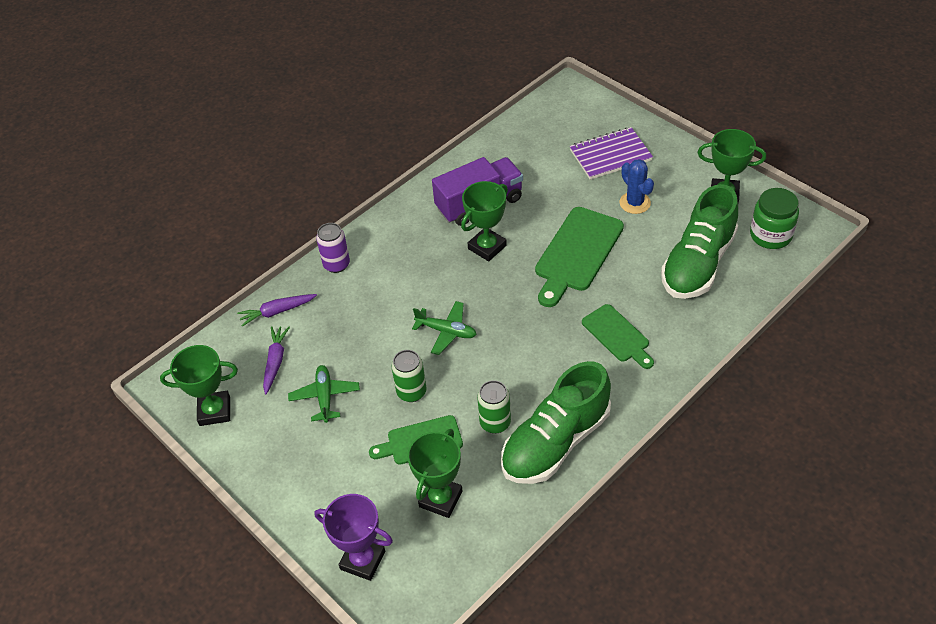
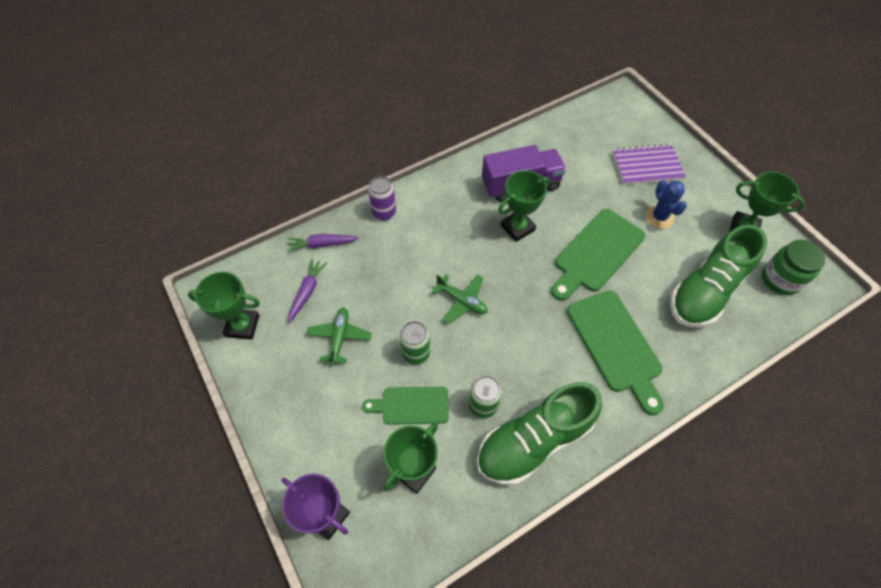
camera: 10 degrees right, 10 degrees up
green cutting board [582,304,654,369] -> green cutting board [567,291,664,415], size x1.63

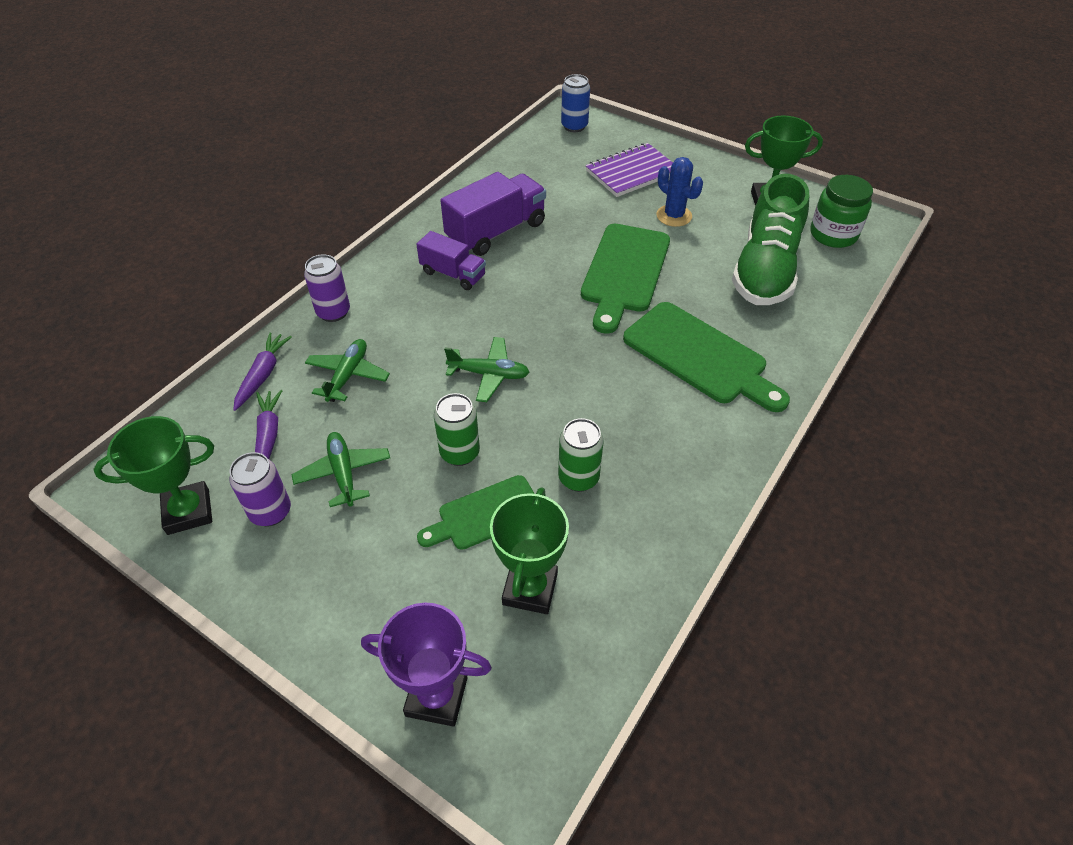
camera: 25 degrees left, 10 degrees down
purple carrot [287,234,359,252] -> purple carrot turned 135 degrees clockwise [233,332,292,411]
green shoe [477,382,602,485] -> none
green trophy [498,170,550,242] -> none
none -> purple can [230,452,291,526]
none -> green plane [305,339,390,402]
none -> purple truck [416,231,486,290]
none -> blue can [561,74,590,132]

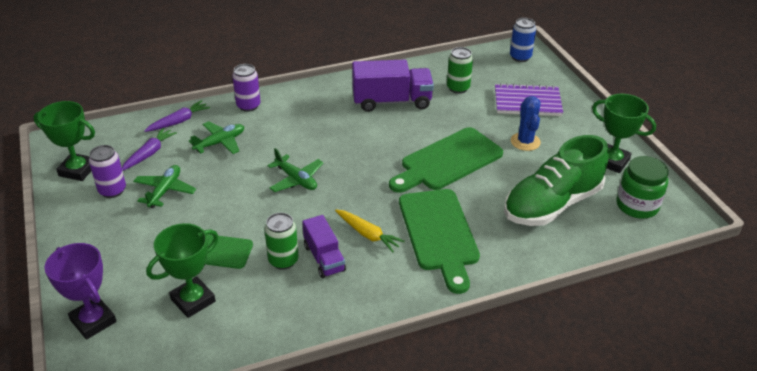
camera: 35 degrees right, 10 degrees down
purple truck [416,231,486,290] -> purple truck moved to [302,215,346,278]
green can [434,393,480,466] -> green can moved to [447,47,473,94]
none -> yellow carrot [335,210,405,252]

